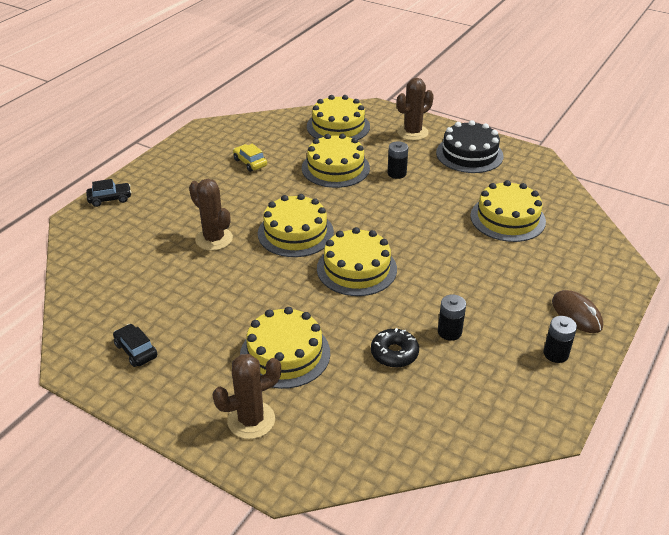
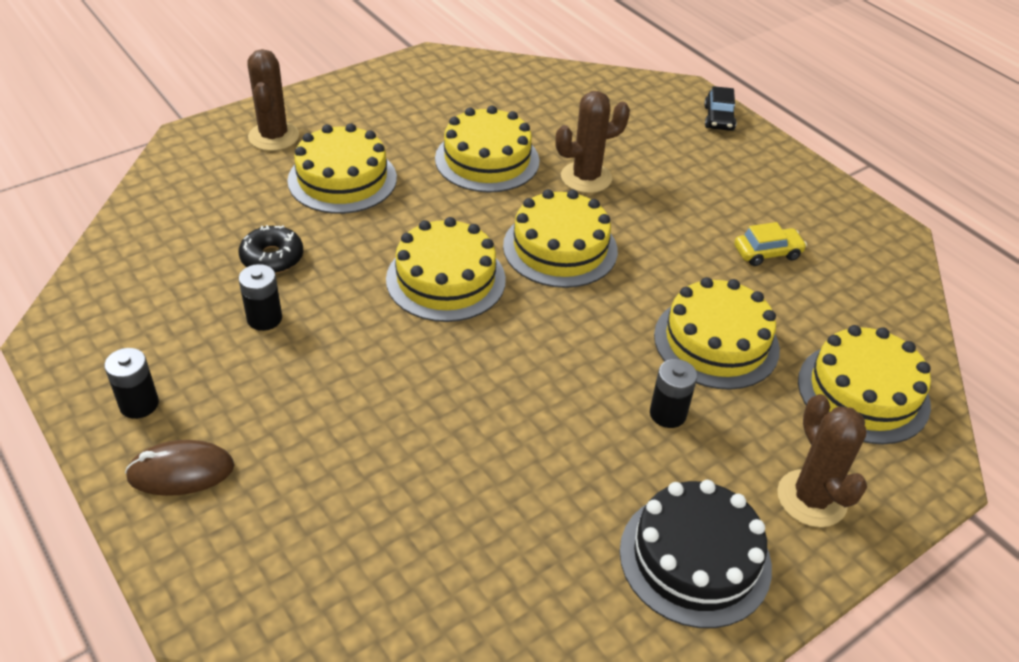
camera: 110 degrees right, 5 degrees up
black car [113,324,157,367] -> none
yellow cake [470,180,546,242] -> yellow cake moved to [435,106,540,192]

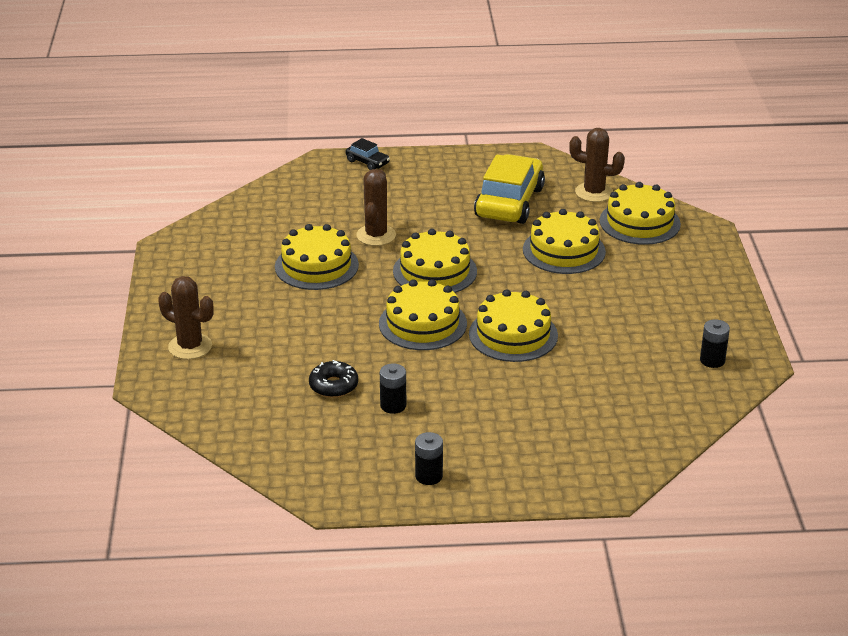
camera: 55 degrees left, 10 degrees down
brown mouse [125,440,234,496] -> none
yellow cake [287,123,397,214] -> yellow cake moved to [469,289,558,362]
black cake [620,480,772,628] -> none
black battery [650,359,697,428] -> black battery moved to [700,319,730,368]
yellow car [734,222,807,266] -> yellow car [474,154,545,224], size x2.22
brown cactus [777,394,867,527] -> brown cactus moved to [569,128,625,202]

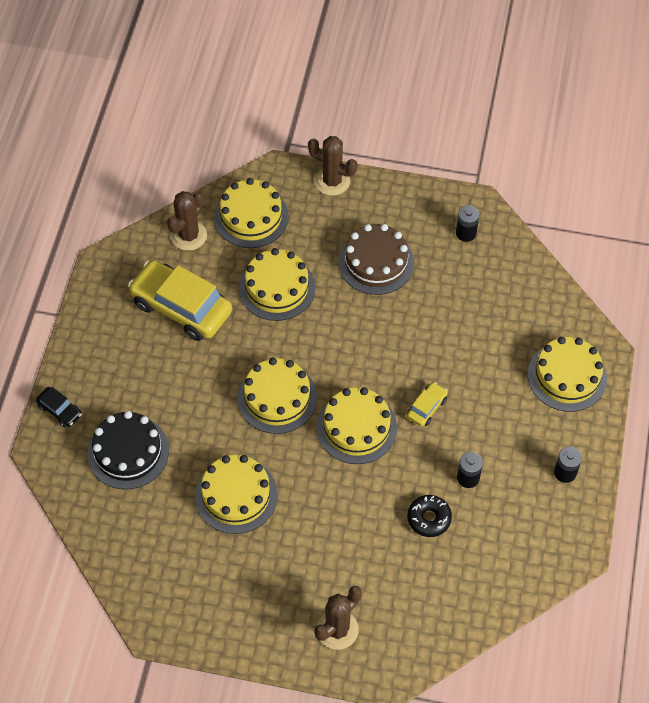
camera: 75 degrees left, 25 degrees up
black car [346,138,390,170] -> black car turned 75 degrees clockwise [36,387,82,427]
brown cactus [356,169,396,246] -> brown cactus moved to [308,136,357,196]
yellow cake [469,289,558,362] -> yellow cake moved to [528,337,607,412]
none -> black cake [88,411,169,489]
none -> brown cake [338,224,414,295]
none -> yellow car [407,382,448,427]

